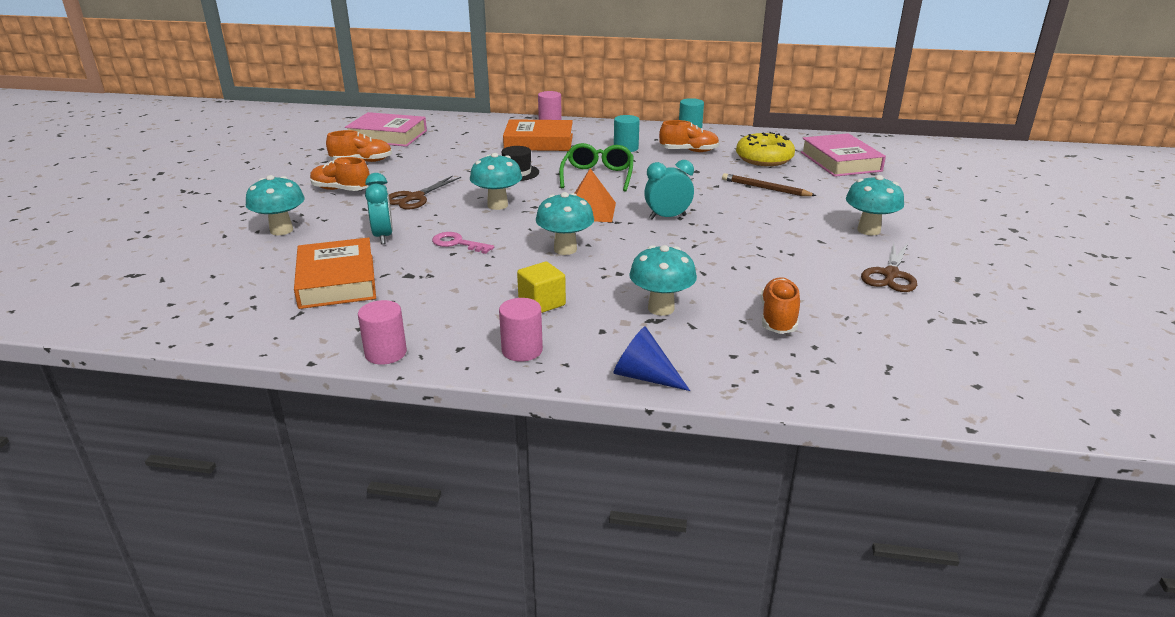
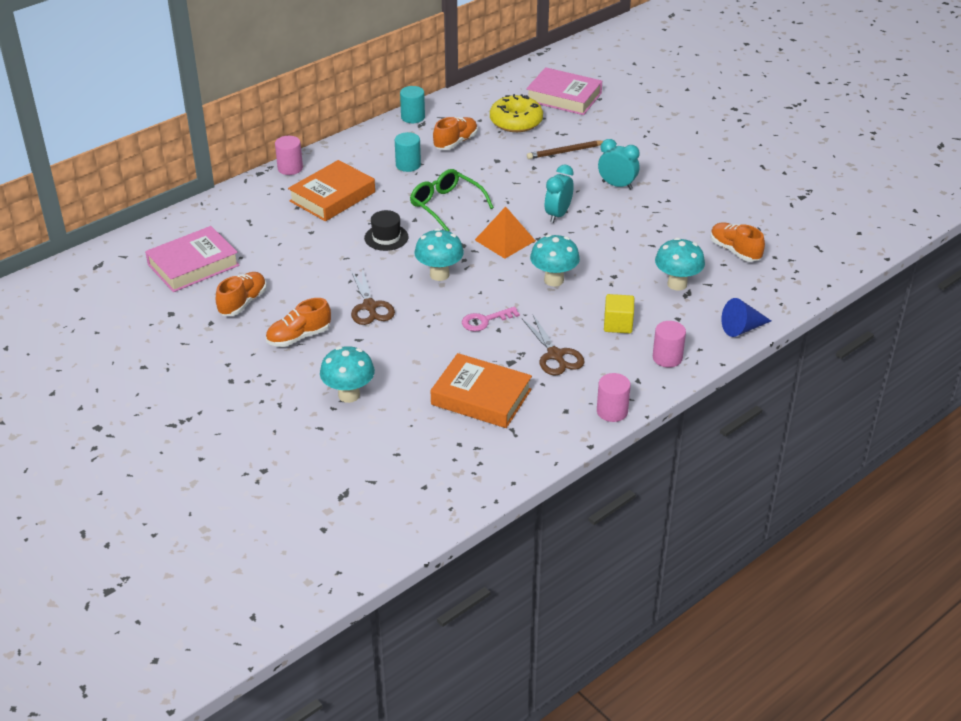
camera: 50 degrees left, 10 degrees up
turquoise clock [365,173,393,244] -> turquoise clock moved to [598,139,640,190]
turquoise mushroom [846,175,904,235] -> none
brown scissors [861,242,917,292] -> brown scissors moved to [522,315,585,375]

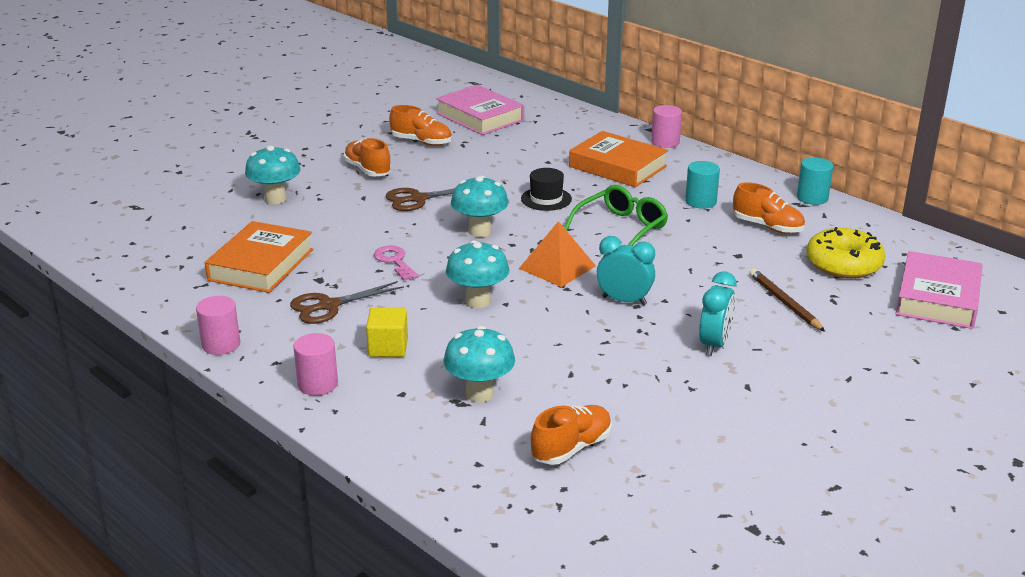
camera: 85 degrees right, 10 degrees down
blue cone [721,298,771,337] -> none

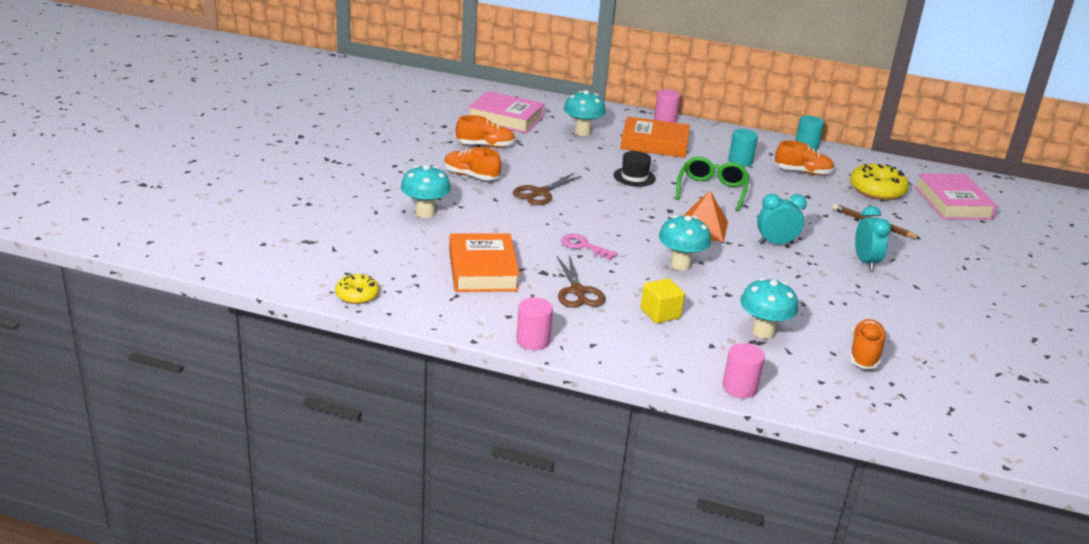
camera: 30 degrees left, 0 degrees up
brown scissors [290,281,404,324] -> brown scissors turned 45 degrees counterclockwise [557,255,605,308]
pink cylinder [293,333,338,396] -> pink cylinder moved to [722,343,765,398]
turquoise mushroom [451,176,508,237] -> turquoise mushroom moved to [564,90,606,136]
none -> yellow donut [335,274,379,304]

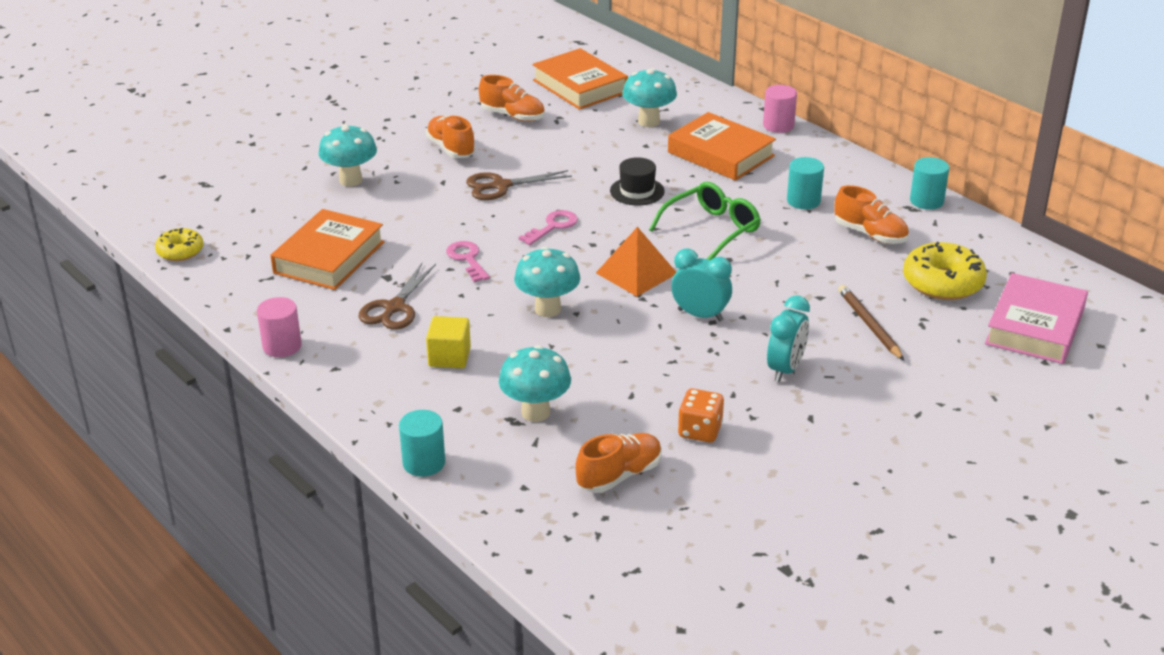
camera: 35 degrees right, 5 degrees up
pink book [468,91,545,133] -> orange book [532,48,628,110]
pink cylinder [722,343,765,398] -> turquoise cylinder [399,410,445,477]
none -> pink key [519,210,578,245]
none -> orange dice [678,388,724,443]

